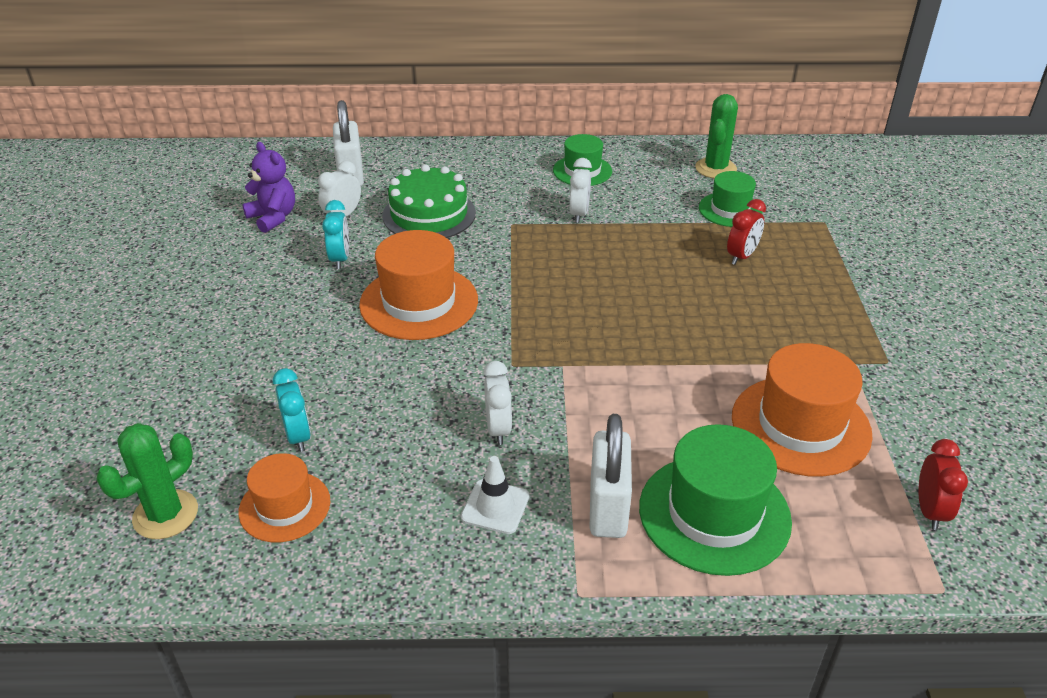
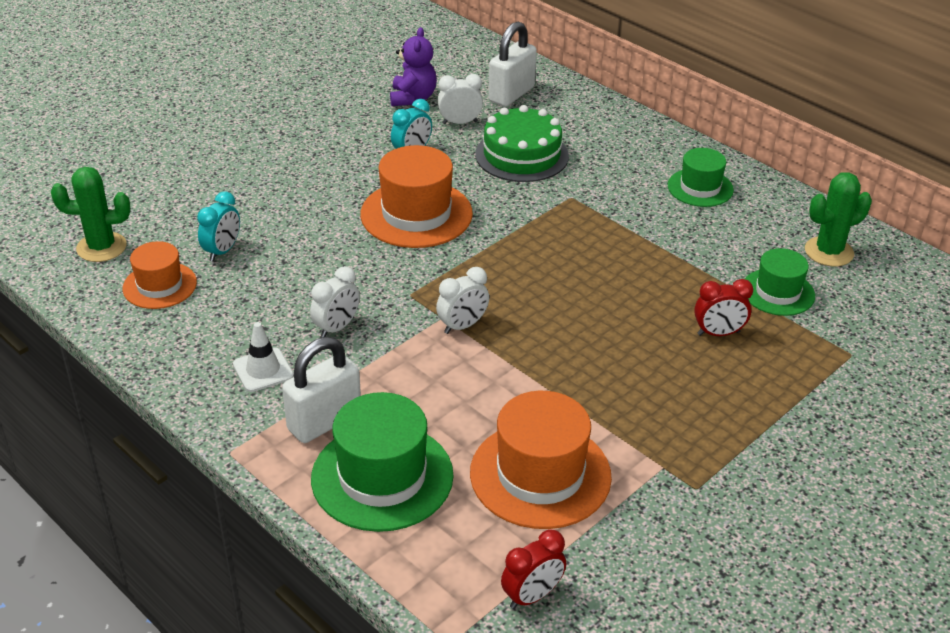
camera: 45 degrees right, 0 degrees up
white clock [569,158,592,223] -> white clock moved to [436,267,489,334]

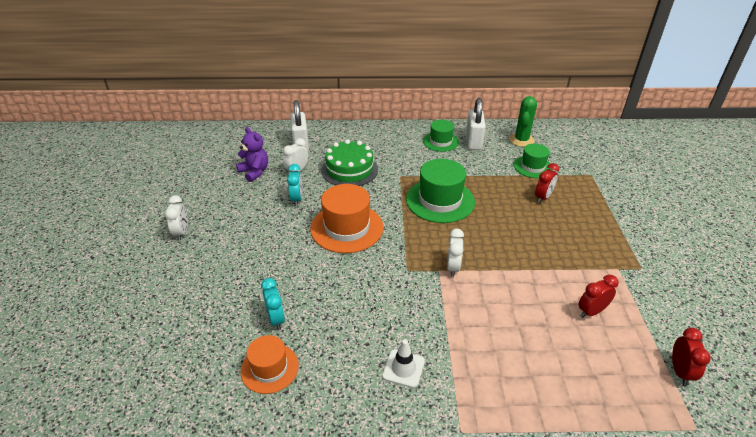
camera: 45 degrees left, 0 degrees up
green cactus [51,167,131,262] -> none
white padlock [282,337,361,443] -> white padlock moved to [466,98,486,150]
white clock [310,266,360,337] -> white clock moved to [165,195,188,241]
green hat [311,392,454,532] -> green hat moved to [406,159,475,223]
orange hat [470,391,612,529] -> red clock [579,275,618,318]

